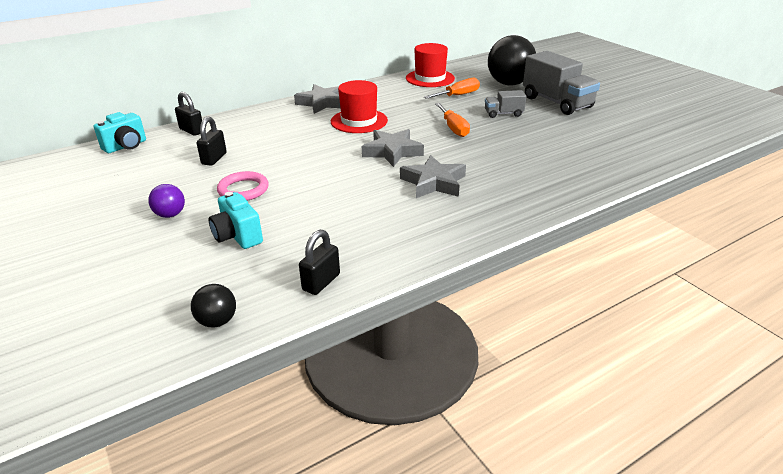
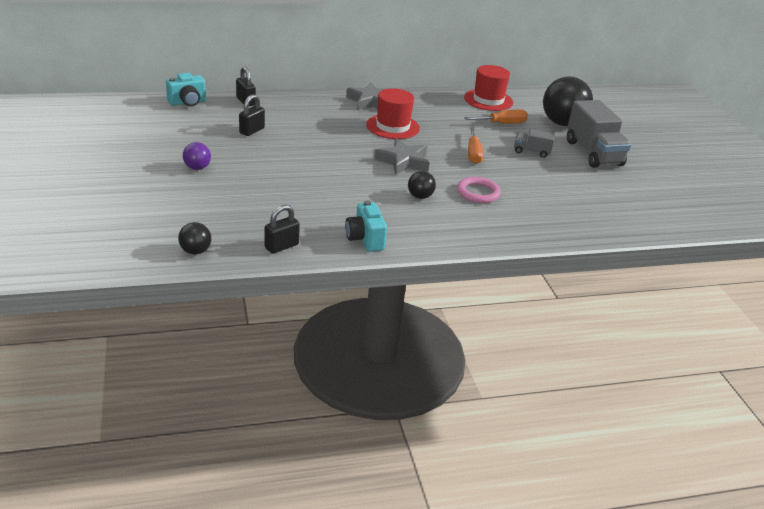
camera: 15 degrees right, 0 degrees up
turquoise camera [209,192,263,249] -> turquoise camera moved to [345,201,387,252]
pink ring [217,171,269,201] -> pink ring moved to [457,177,501,203]
grey star [400,155,466,198] -> black ball [408,171,436,199]

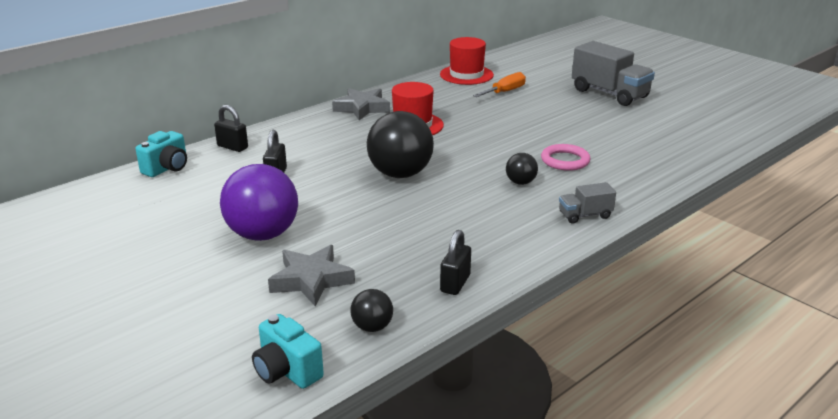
camera: 25 degrees left, 5 degrees down
purple ball [183,142,211,170] -> purple ball [220,164,298,241], size x2.11
turquoise camera [345,201,387,252] -> turquoise camera moved to [252,314,324,389]
grey star [374,138,430,175] -> grey star moved to [268,245,355,306]
orange screwdriver [468,126,484,164] -> none
grey truck [514,129,555,158] -> grey truck moved to [559,182,616,223]
black ball [543,77,593,126] -> black ball moved to [367,111,434,178]

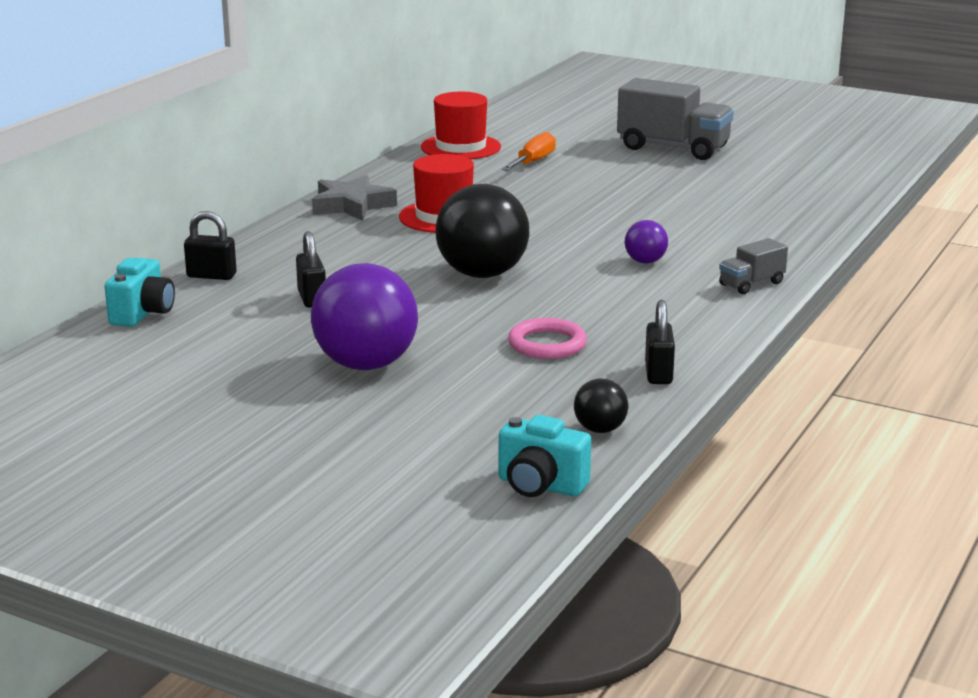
camera: 20 degrees left, 5 degrees down
grey star [268,245,355,306] -> none
black ball [506,153,538,185] -> purple ball [625,220,668,263]
pink ring [541,144,590,171] -> pink ring moved to [508,318,587,359]

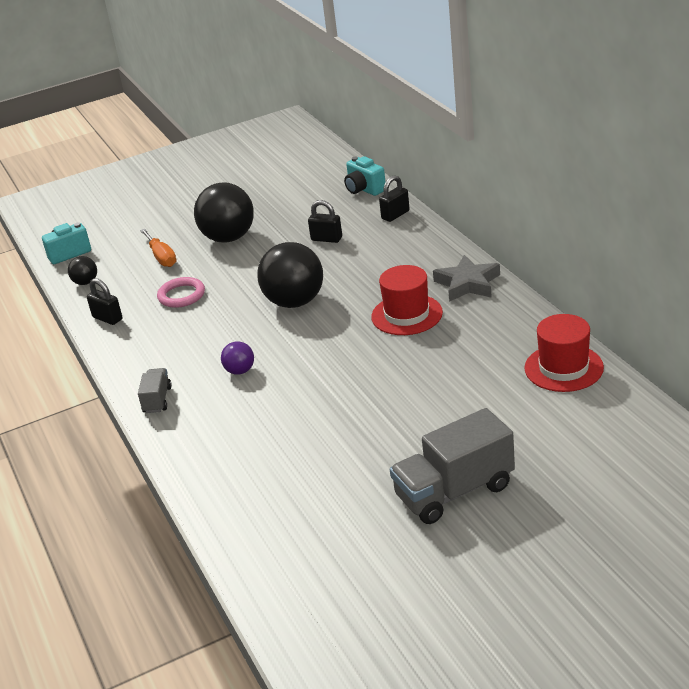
camera: 130 degrees right, 10 degrees up
purple ball [311,263,418,370] -> black ball [194,183,254,243]
orange screwdriver [502,132,556,171] -> orange screwdriver moved to [140,229,177,267]

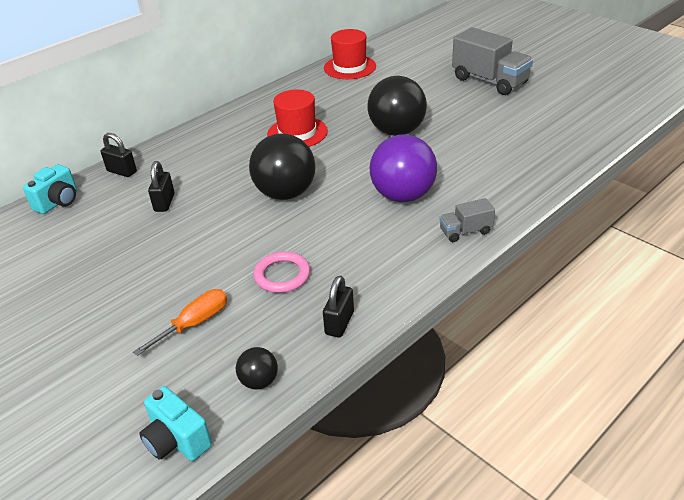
camera: 110 degrees left, 5 degrees up
black ball [194,183,254,243] -> black ball moved to [367,76,427,136]
purple ball [221,341,254,375] -> purple ball [370,134,437,202], size x2.11
grey star [433,255,500,302] -> none

